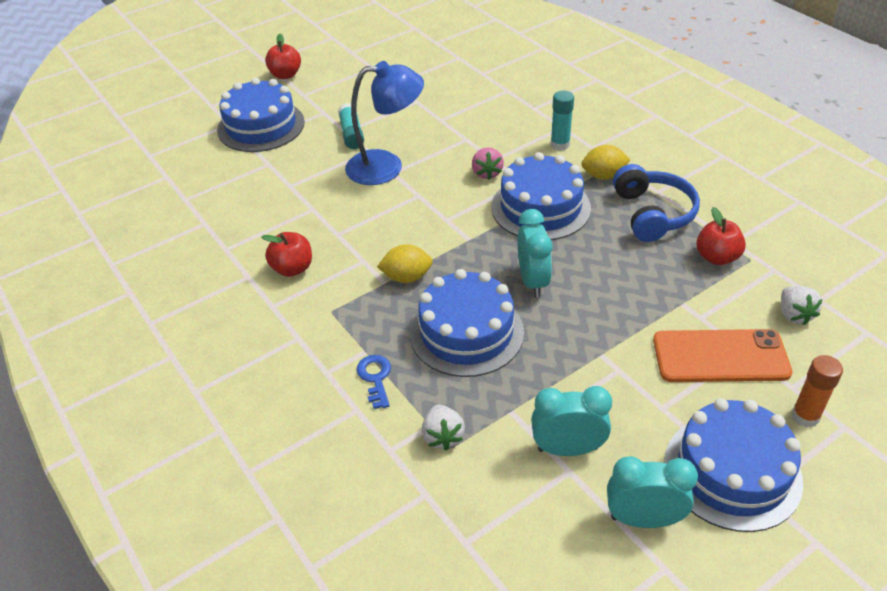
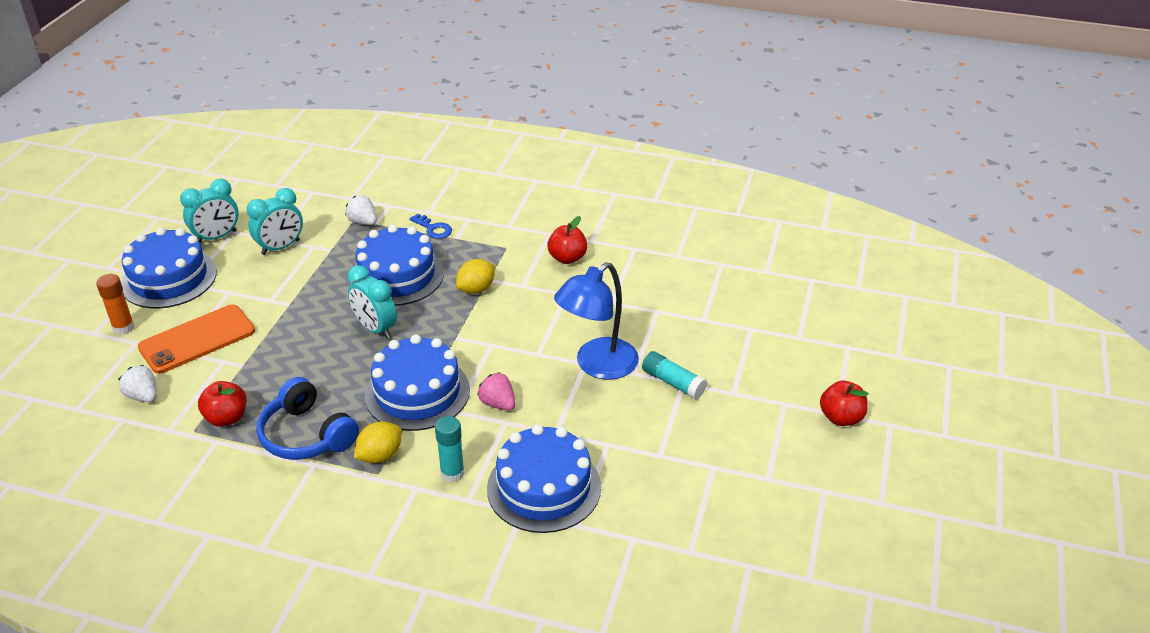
camera: 140 degrees right, 5 degrees down
blue cake [217,78,305,152] -> blue cake moved to [487,424,601,533]

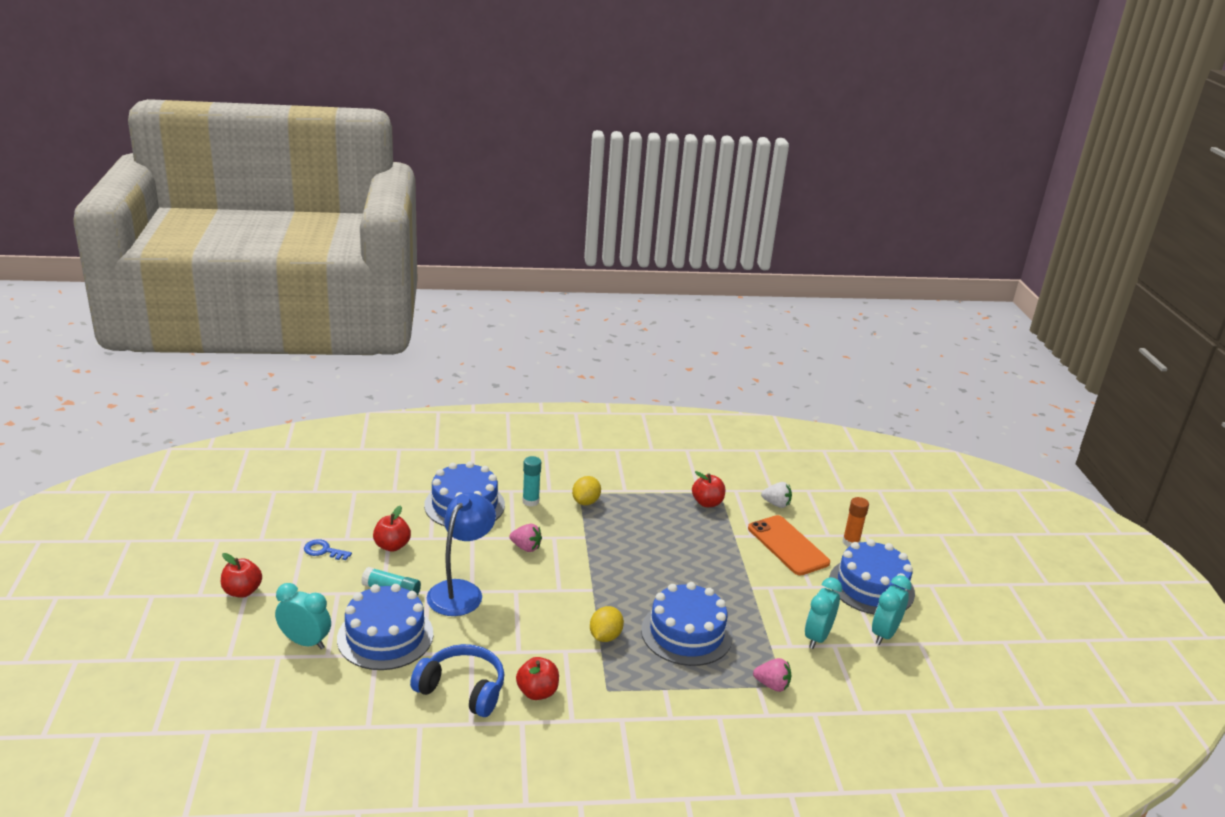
camera: 155 degrees right, 10 degrees down
orange phone [138,304,255,374] -> orange phone turned 60 degrees counterclockwise [748,515,830,575]
blue headphones [256,377,359,460] -> blue headphones moved to [410,644,505,717]
white strawberry [345,195,377,225] -> pink strawberry [753,658,791,692]
turquoise clock [347,265,397,339] -> turquoise clock moved to [275,583,331,649]
blue cake [365,335,470,431] -> blue cake moved to [337,584,433,670]
blue key [409,214,452,239] -> blue key moved to [304,539,352,560]
none -> red apple [373,505,411,552]

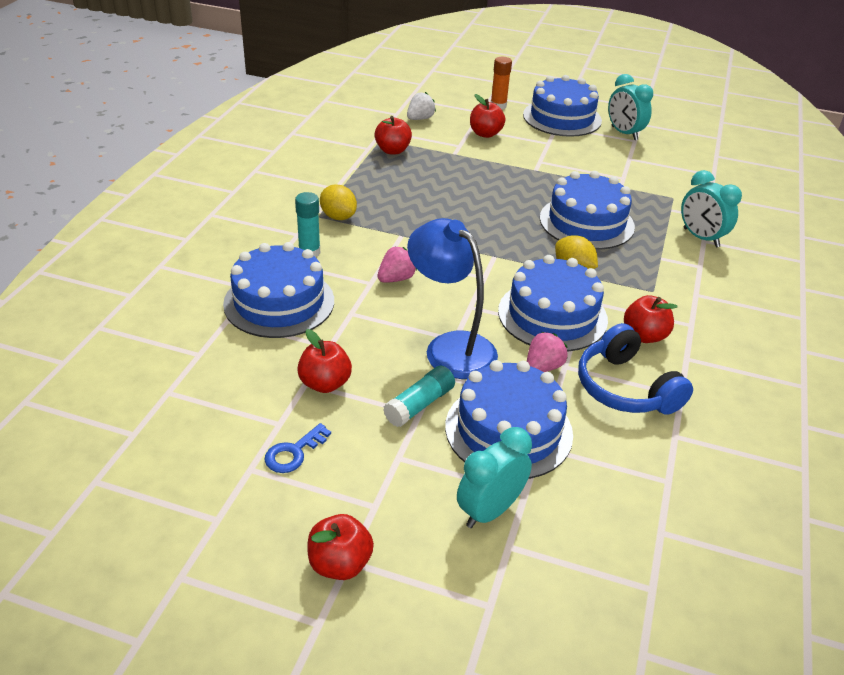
camera: 65 degrees left, 10 degrees up
blue headphones [410,644,505,717] -> blue headphones turned 75 degrees counterclockwise [578,323,693,415]
orange phone [748,515,830,575] -> red apple [470,94,505,138]
pink strawberry [753,658,791,692] -> pink strawberry moved to [527,332,568,372]
turquoise clock [805,577,842,649] -> turquoise clock moved to [681,170,742,247]
none -> blue cake [498,255,608,351]

